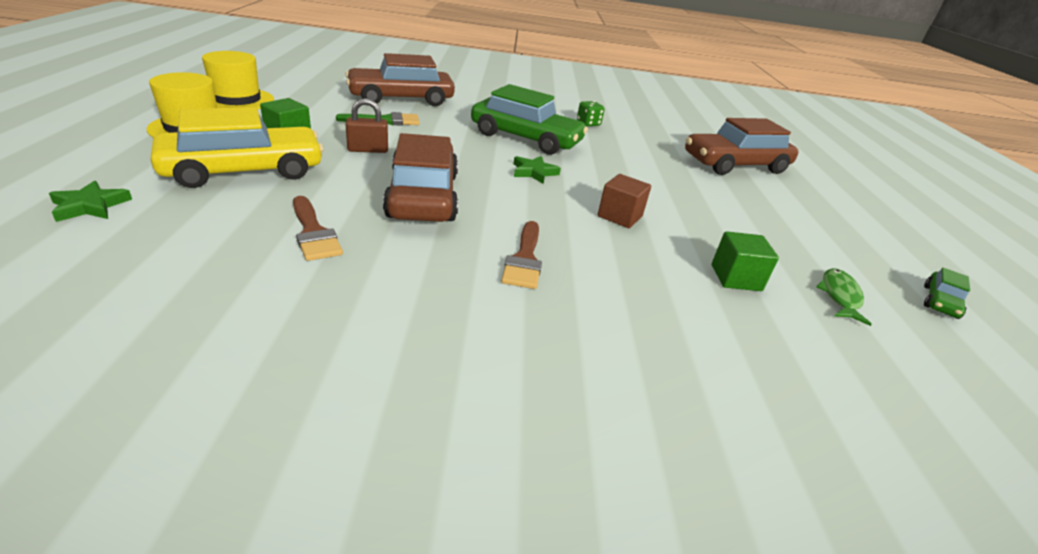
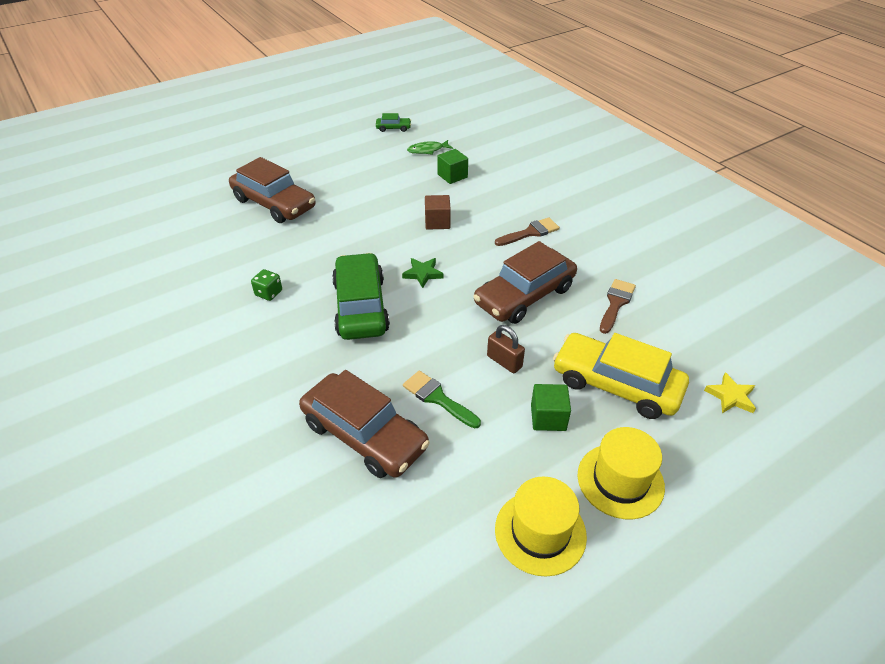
camera: 120 degrees left, 10 degrees up
green star [49,180,132,222] -> yellow star [704,372,756,413]

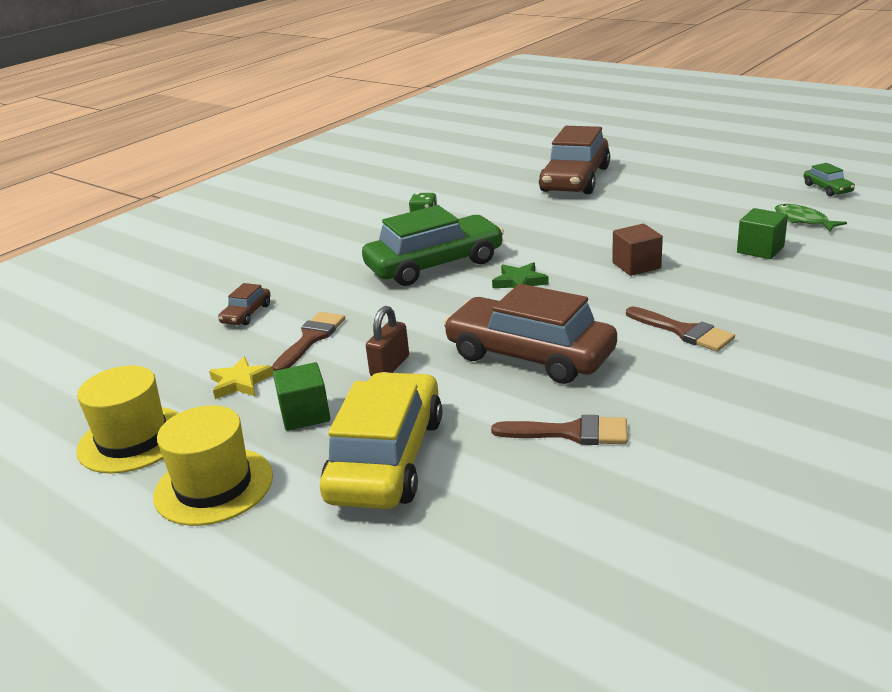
camera: 75 degrees right, 15 degrees down
brown car [299,370,430,478] -> brown car [218,283,271,325], size x0.44
green brush [403,371,481,429] -> brown brush [272,312,345,371]
yellow star [704,372,756,413] -> yellow star moved to [209,356,273,399]

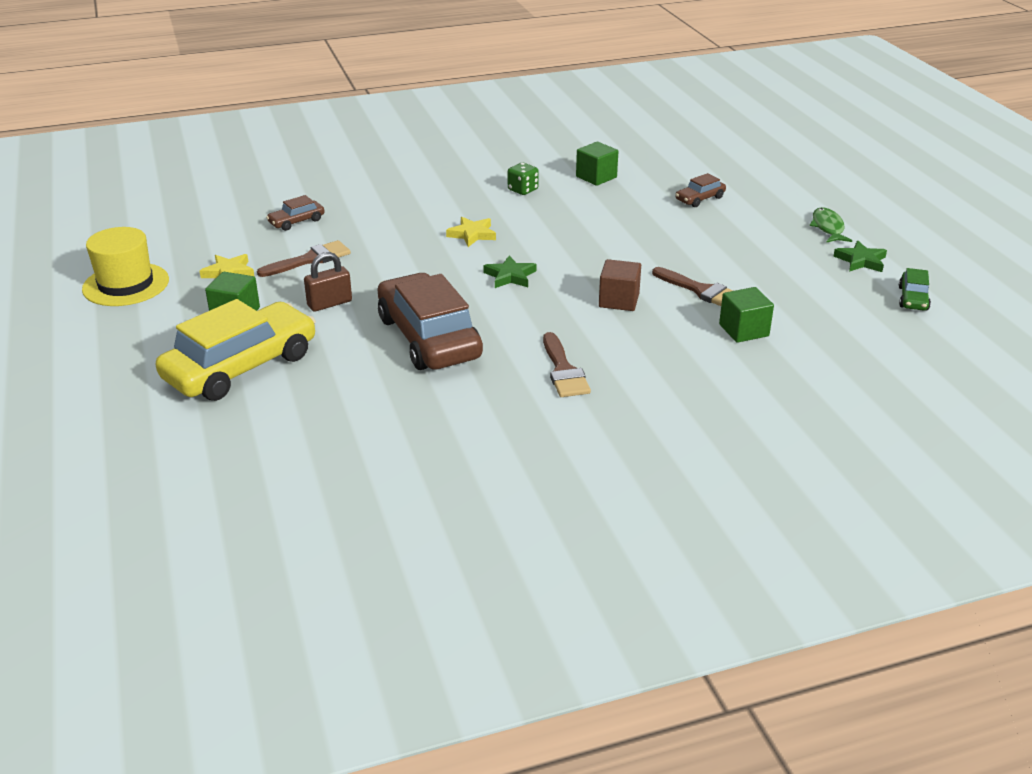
camera: 30 degrees right, 5 degrees up
yellow hat [153,405,273,526] -> none
green car [362,205,504,286] -> yellow star [446,217,496,247]
brown brush [491,415,628,445] -> brown brush moved to [652,267,733,306]
brown car [539,126,610,194] -> brown car [675,173,726,207], size x0.44
green fish [775,204,847,231] -> green fish moved to [810,207,852,243]
none -> green cube [576,142,618,186]
none -> green star [833,241,887,272]

